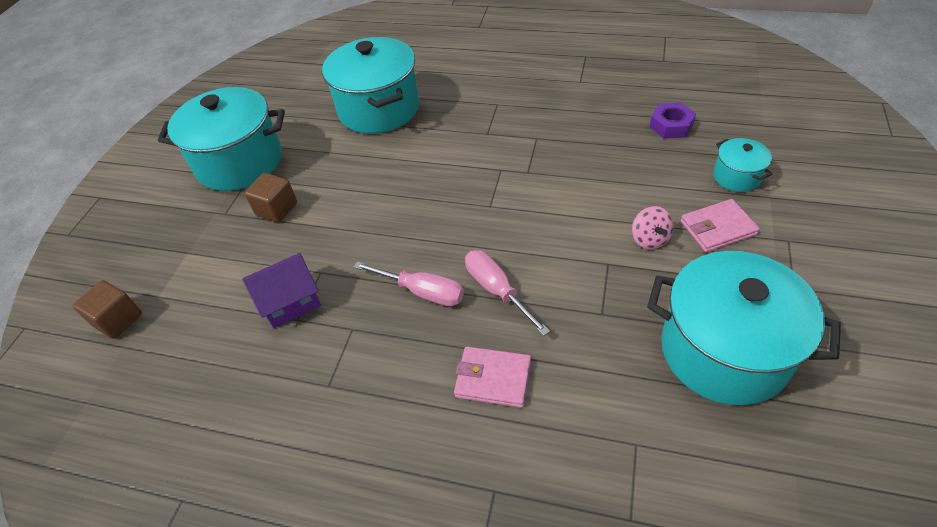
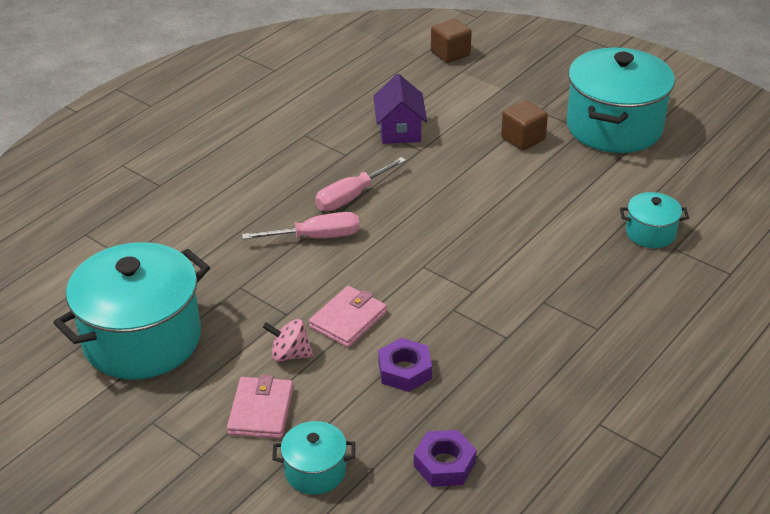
camera: 110 degrees right, 10 degrees down
turquoise pot [322,37,420,134] -> turquoise pot [620,192,689,248], size x0.46
pink wallet [454,347,531,408] -> pink wallet moved to [309,286,387,347]
none -> purple nut [378,338,432,392]

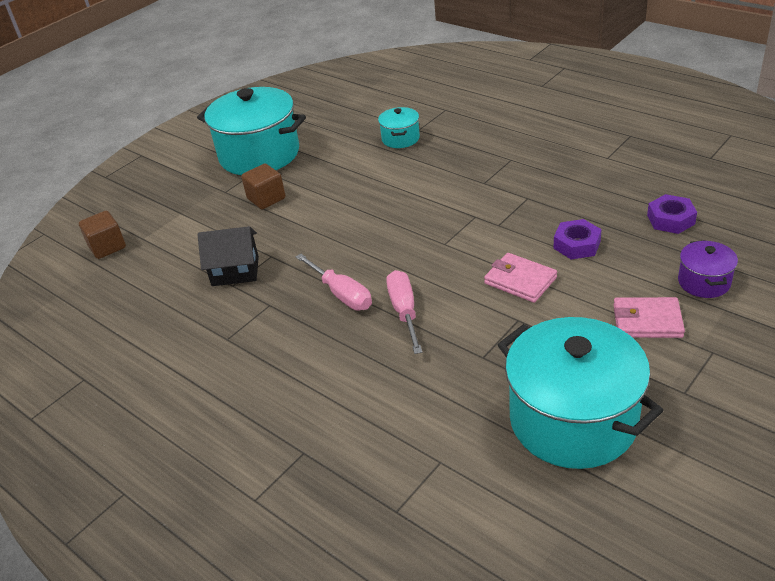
camera: 85 degrees left, 0 degrees up
pink spinning top [263,319,314,362] -> none
turquoise pot [272,421,355,495] -> purple pot [678,240,738,298]
purple house [373,74,427,144] -> black house [197,226,259,286]

